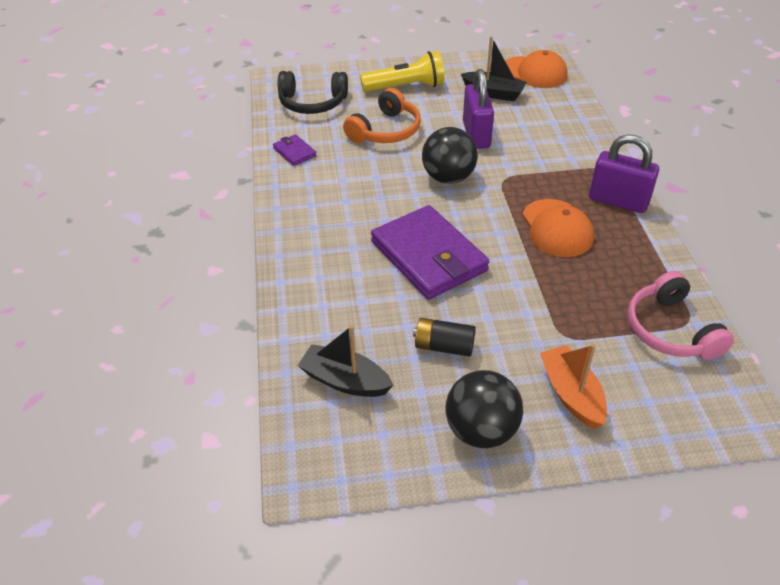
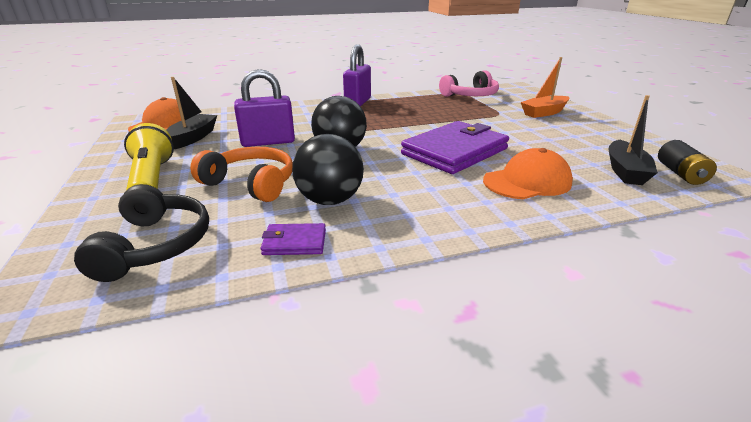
camera: 100 degrees left, 15 degrees down
purple wallet [273,134,317,166] -> purple wallet turned 45 degrees clockwise [261,223,326,255]
black battery [413,318,476,357] -> black battery moved to [658,140,717,185]
black ball [445,370,523,448] -> black ball moved to [292,134,364,205]
orange cap [523,199,594,257] -> orange cap moved to [483,148,573,199]

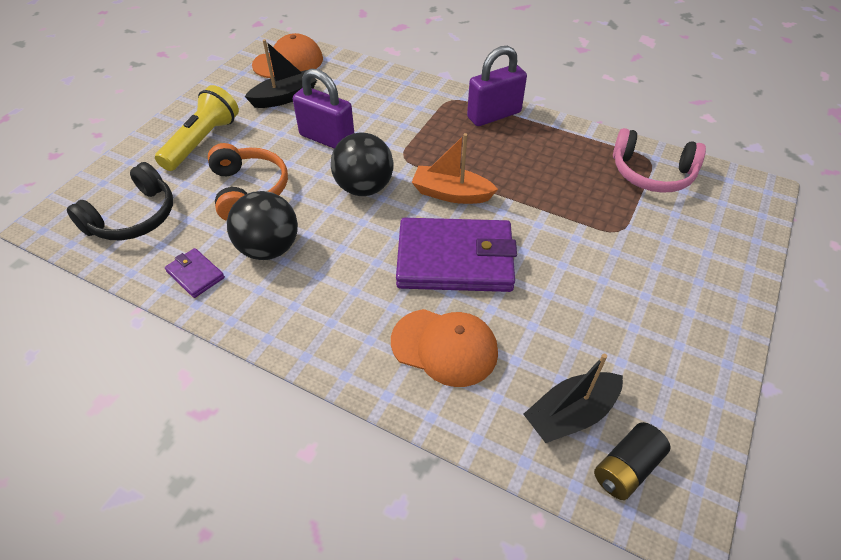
camera: 45 degrees right, 20 degrees up
orange boat [520,57,570,118] -> orange boat moved to [411,133,498,204]

